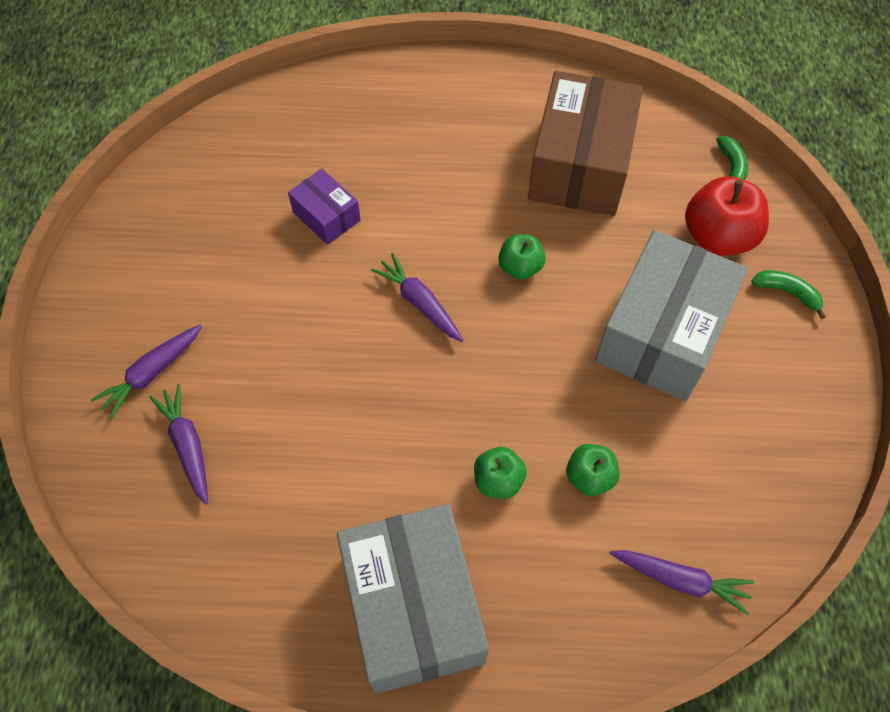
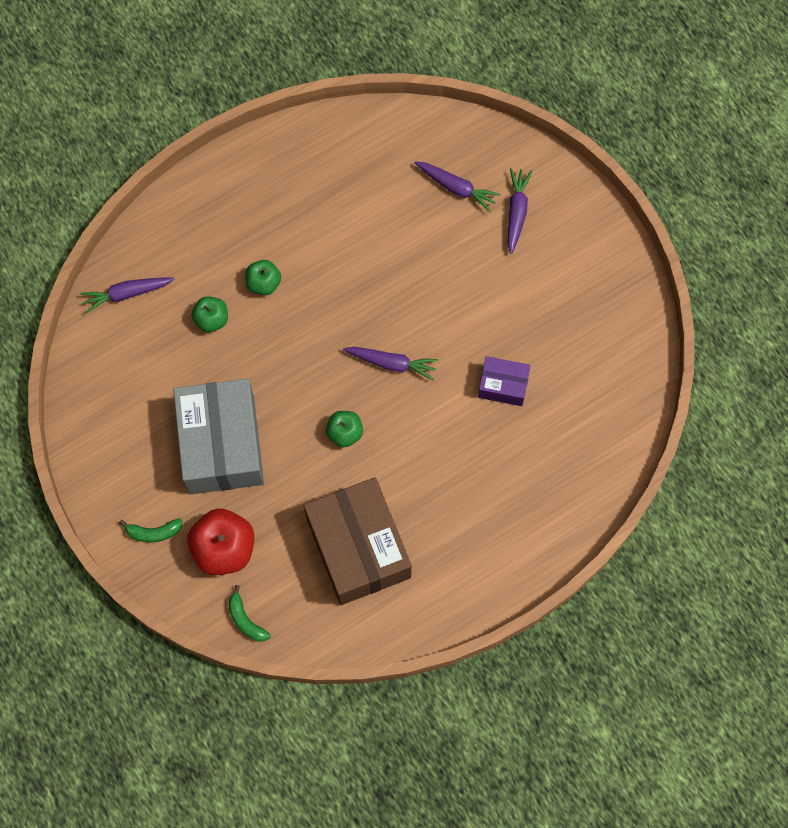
camera: 145 degrees right, 10 degrees up
grey box [337,504,489,694] -> none

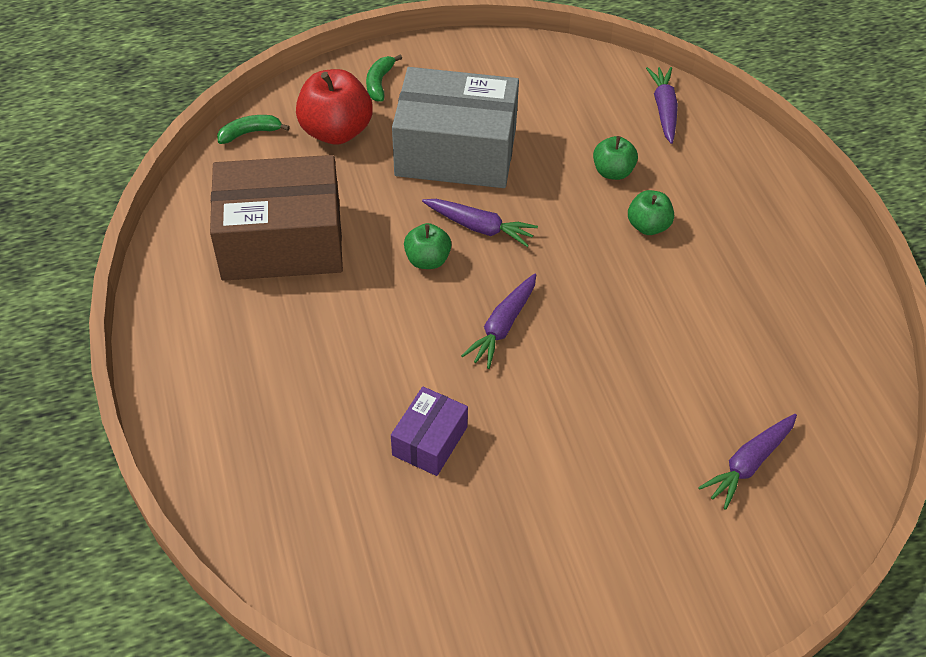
camera: 105 degrees right, 20 degrees down
purple carrot [508,168,532,254] -> purple carrot moved to [422,199,538,247]

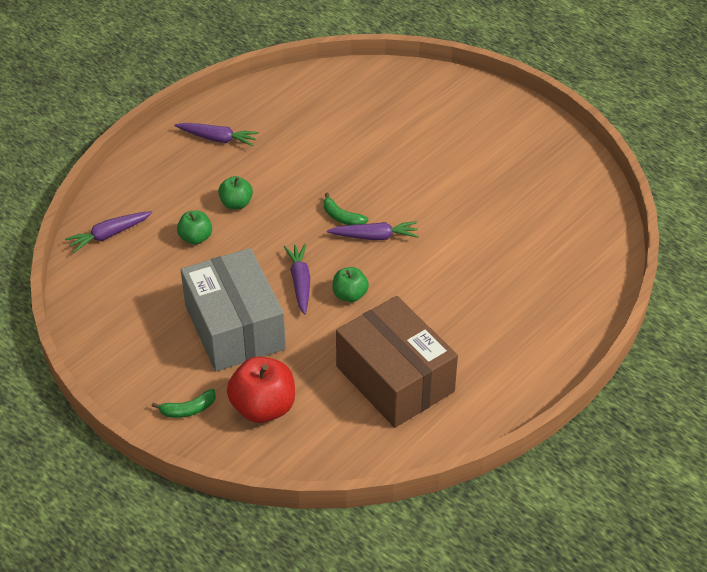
camera: 120 degrees left, 5 degrees down
green banana [217,115,290,144] -> green banana moved to [324,193,368,225]
purple box [391,387,468,476] -> none
purple carrot [698,414,797,510] -> purple carrot moved to [175,123,258,146]

